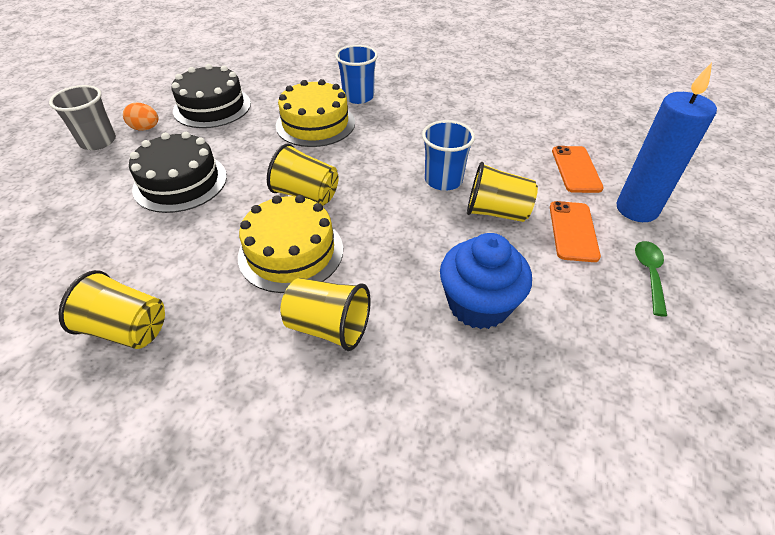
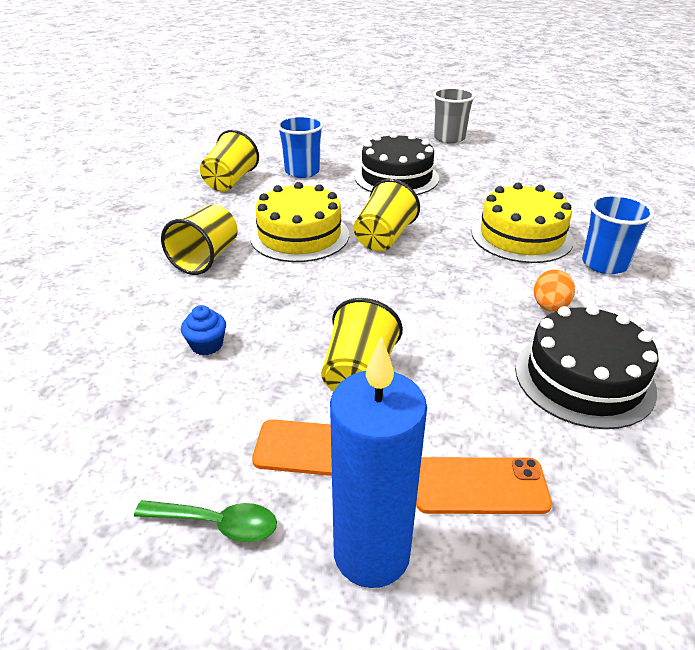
camera: 90 degrees right, 10 degrees down
orange egg [123,103,159,131] -> orange egg moved to [534,270,575,312]
black cake [171,64,251,128] -> black cake moved to [515,305,659,429]
blue cup [422,120,475,191] -> blue cup moved to [277,115,324,178]
blue cupcake [440,233,532,329] -> blue cupcake [181,305,226,355], size x0.47

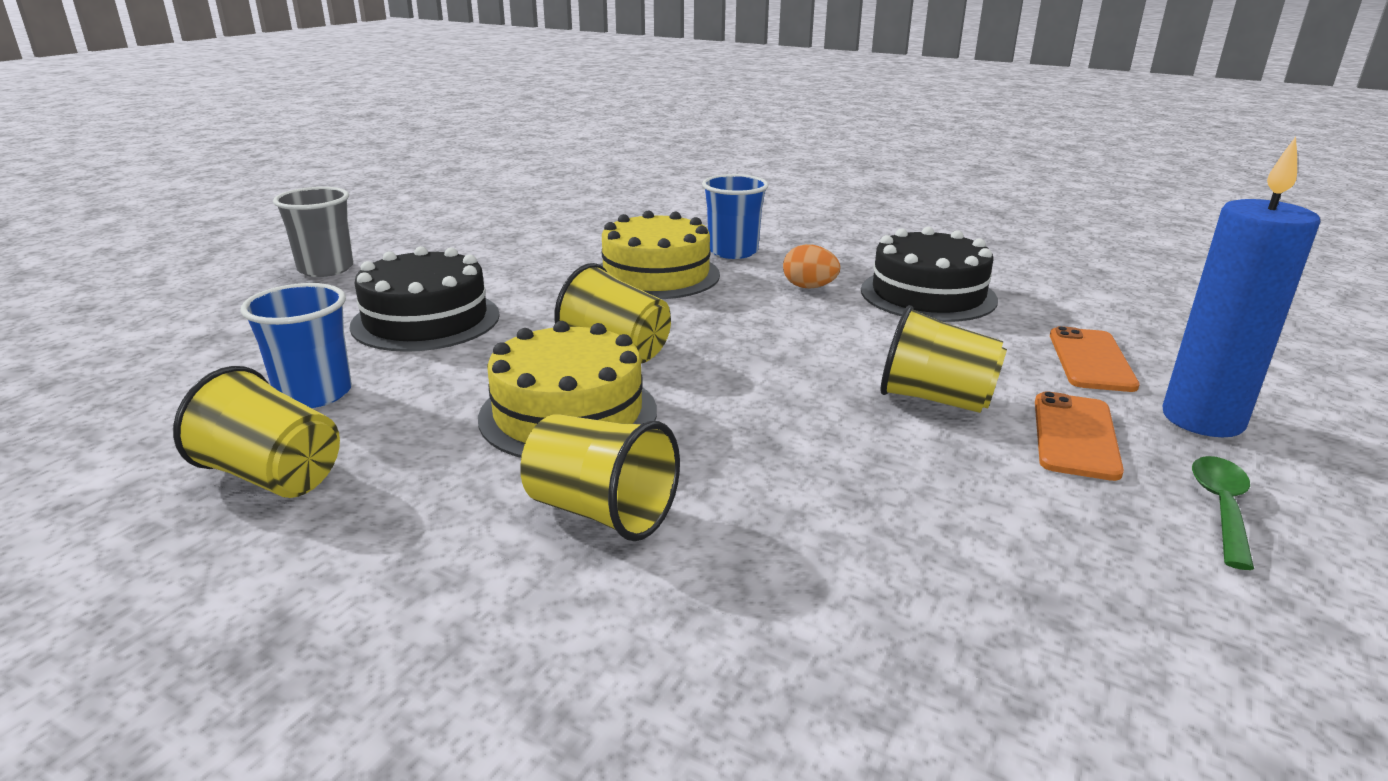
camera: 80 degrees left, 10 degrees down
blue cupcake [181,305,226,355] -> none

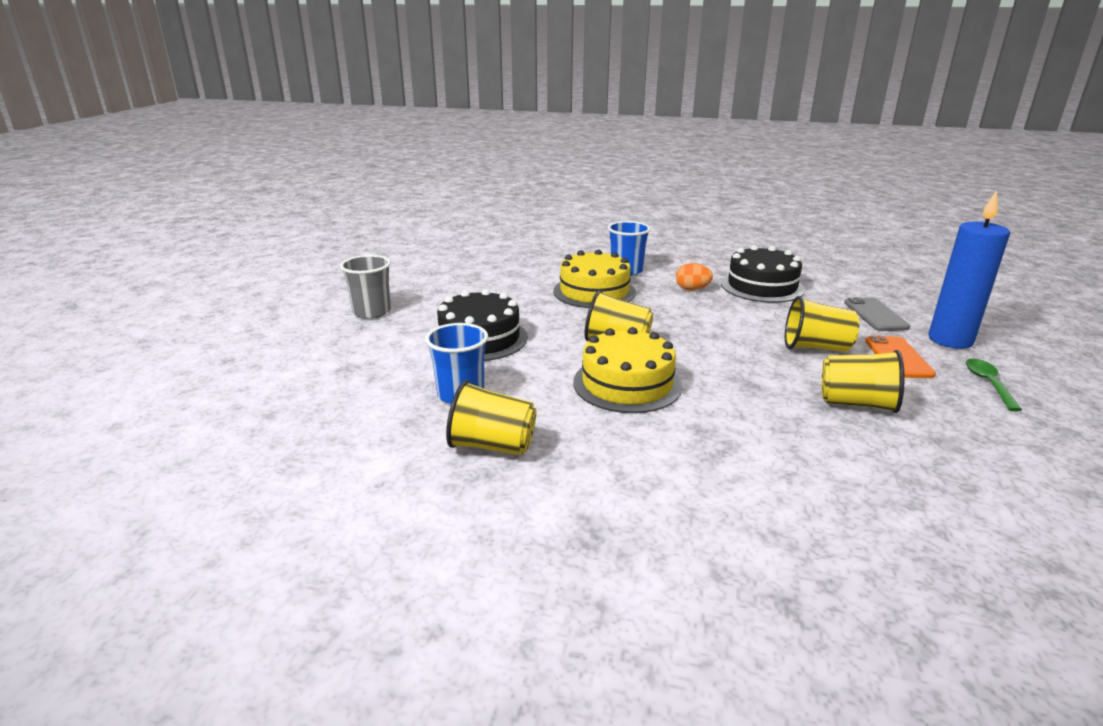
camera: 15 degrees left, 0 degrees up
yellow cup [520,414,680,541] -> yellow cup moved to [822,350,905,413]
orange phone [1050,326,1140,392] -> grey phone [844,297,910,331]

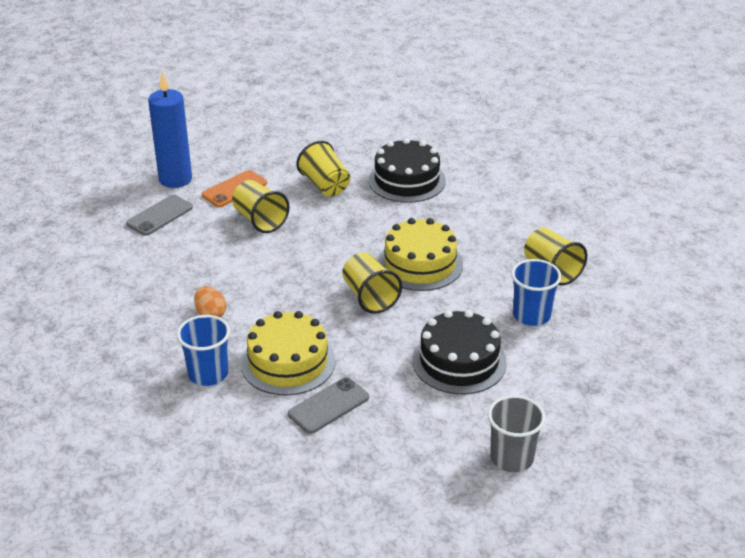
camera: 135 degrees left, 10 degrees up
black cake [721,245,805,303] -> black cake moved to [368,138,446,203]
green spoon [966,359,1022,411] -> none
none -> grey phone [288,377,369,434]

